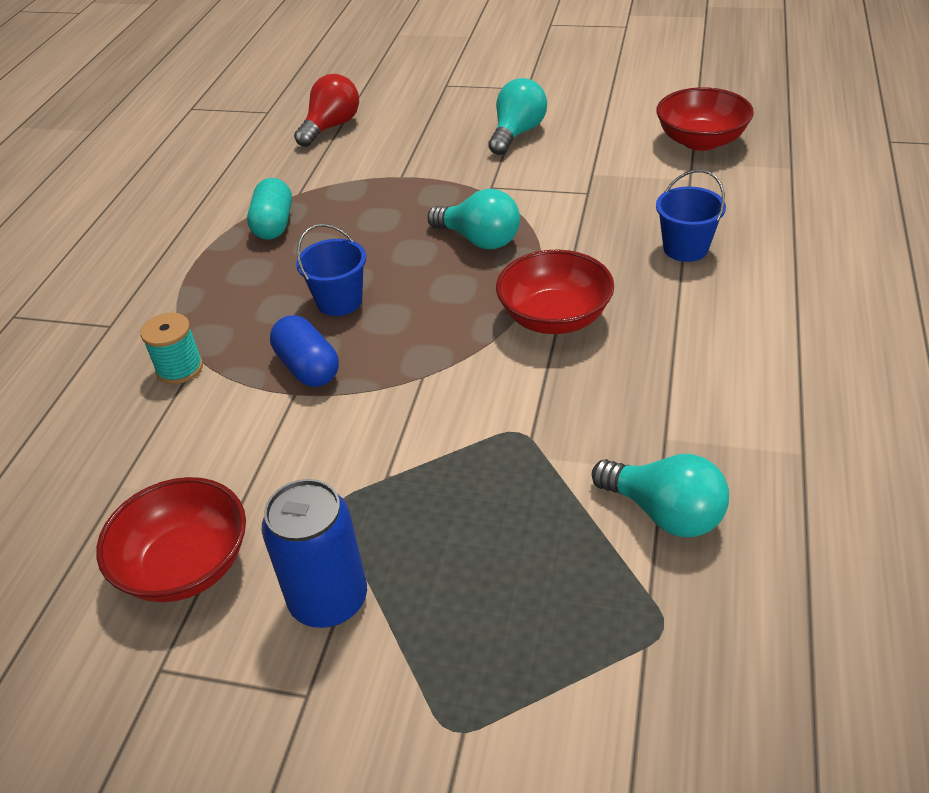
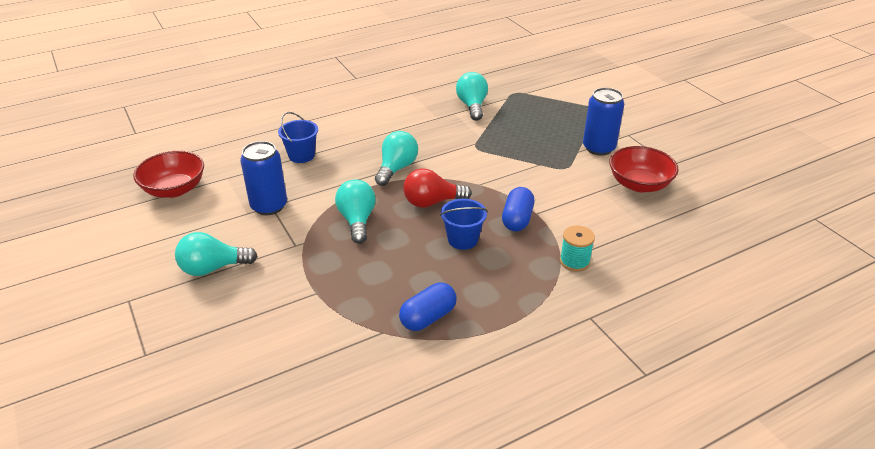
camera: 135 degrees left, 5 degrees down
turquoise capsule [247,178,292,240] -> blue capsule [399,283,457,331]
red light bulb [294,74,359,147] -> red light bulb moved to [403,168,472,208]
red bowl [496,250,614,334] -> turquoise light bulb [375,131,418,186]
none -> blue can [240,141,287,215]

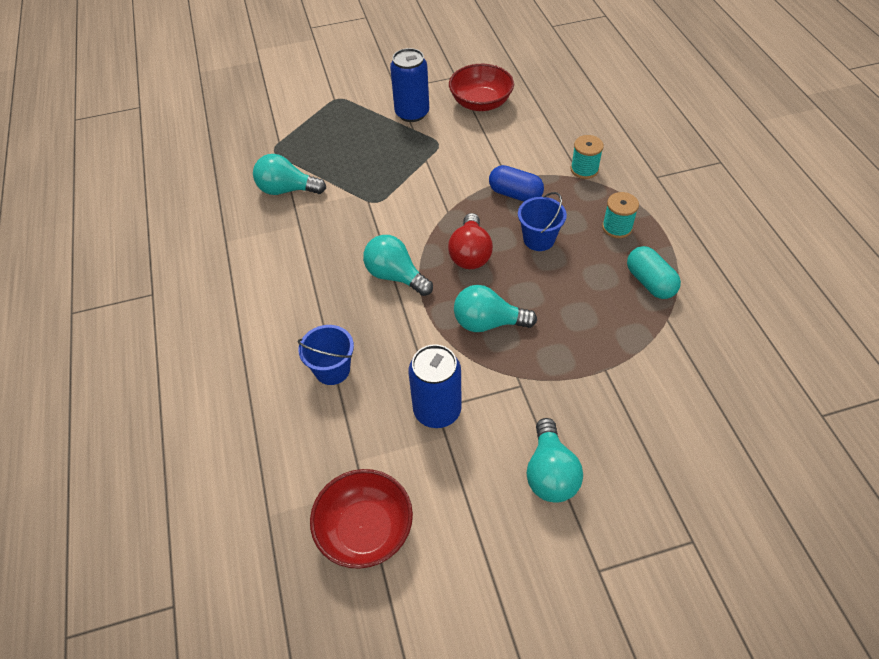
camera: 75 degrees left, 15 degrees up
blue capsule [399,283,457,331] -> turquoise capsule [627,246,681,299]
none -> turquoise spool [602,192,639,238]

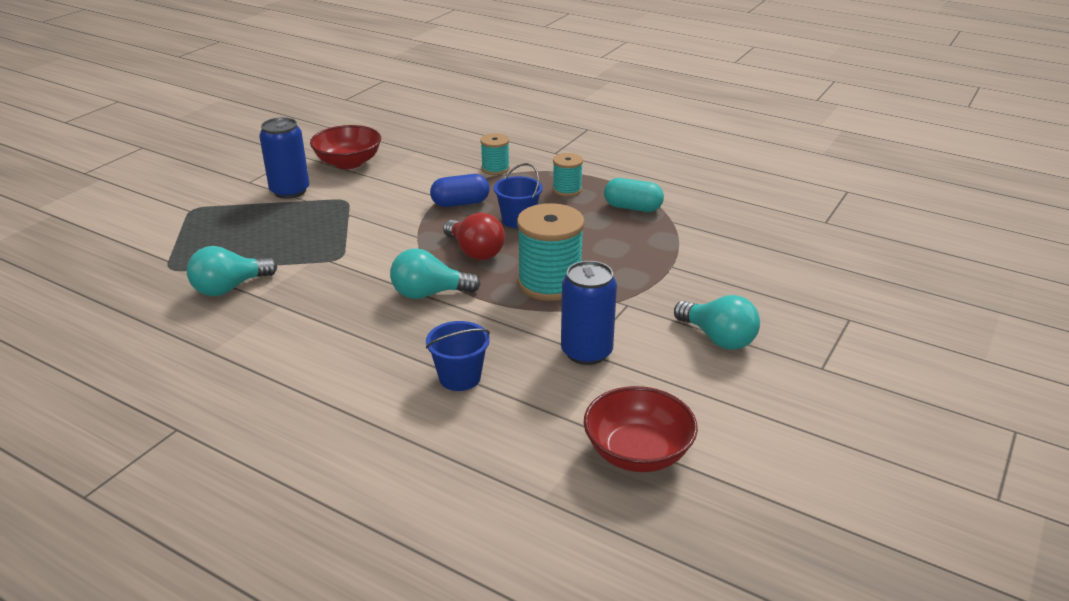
camera: 45 degrees left, 20 degrees down
turquoise light bulb [454,285,537,332] -> turquoise spool [517,203,585,301]

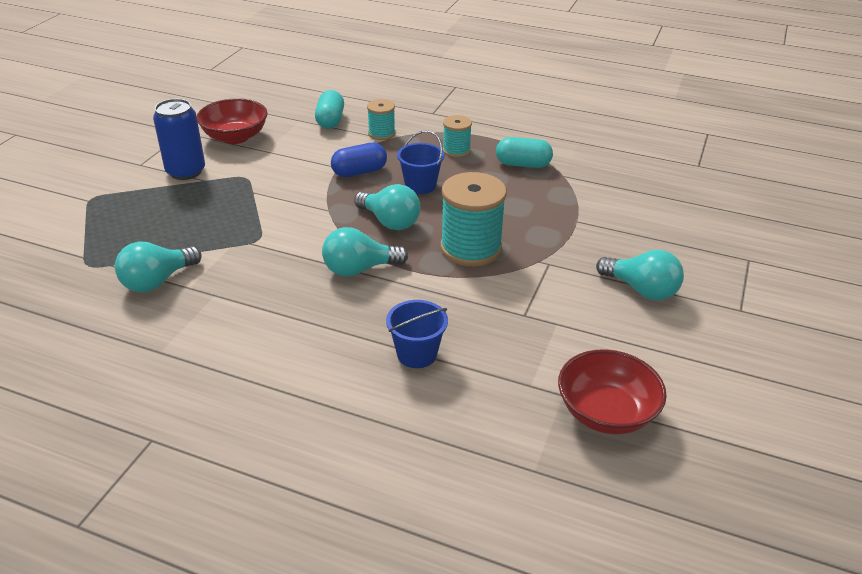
camera: 10 degrees left, 5 degrees up
red light bulb [443,213,505,260] -> turquoise light bulb [354,184,420,230]
blue can [561,261,617,365] -> none
none -> turquoise capsule [315,90,344,129]

